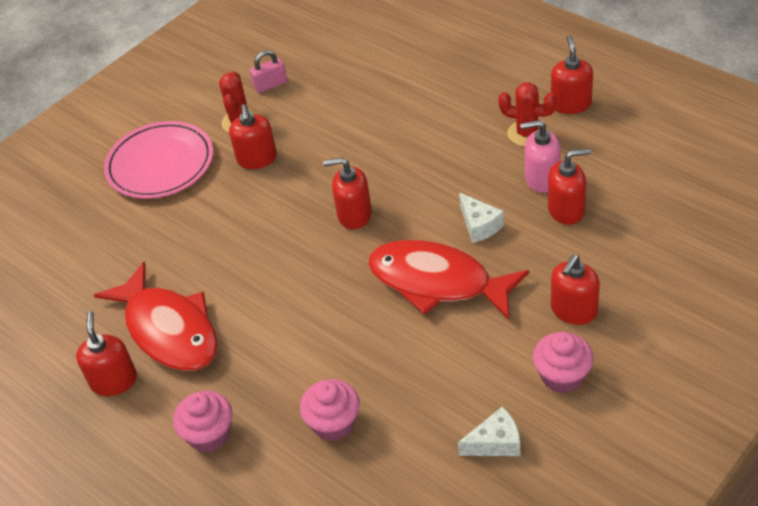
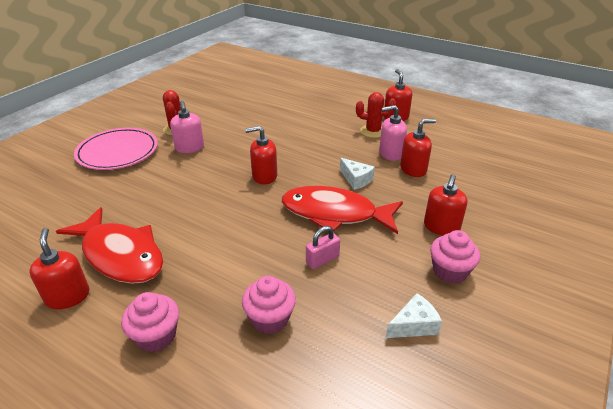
camera: 15 degrees left, 10 degrees down
red soap dispenser [229,104,277,169] -> pink soap dispenser [170,101,204,153]
pink padlock [250,50,288,93] -> pink padlock moved to [306,226,340,269]

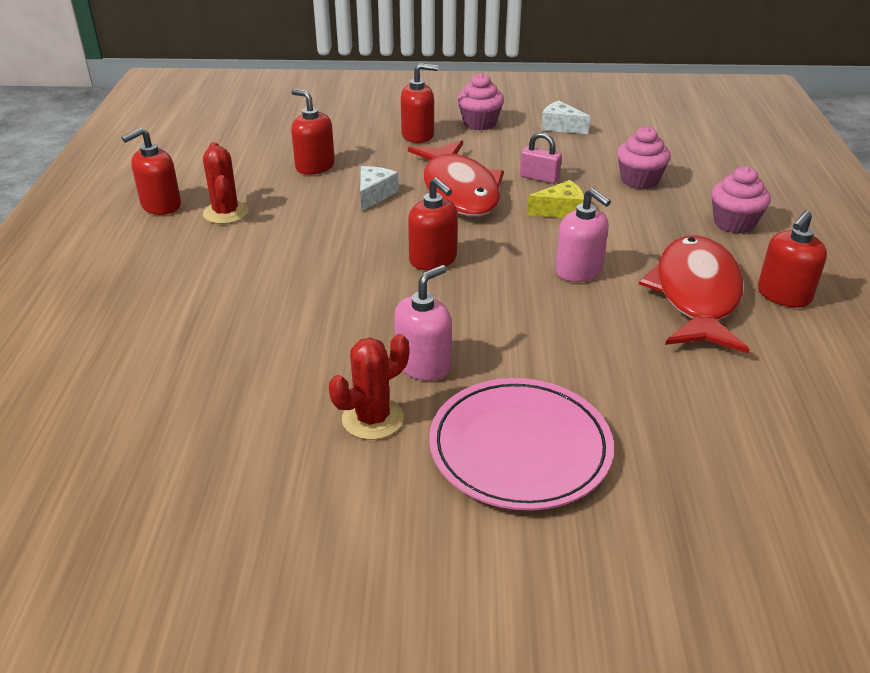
camera: 120 degrees left, 0 degrees up
pink soap dispenser [379,105,407,161] -> pink soap dispenser moved to [555,188,611,282]
none -> yellow cheese [527,180,584,218]

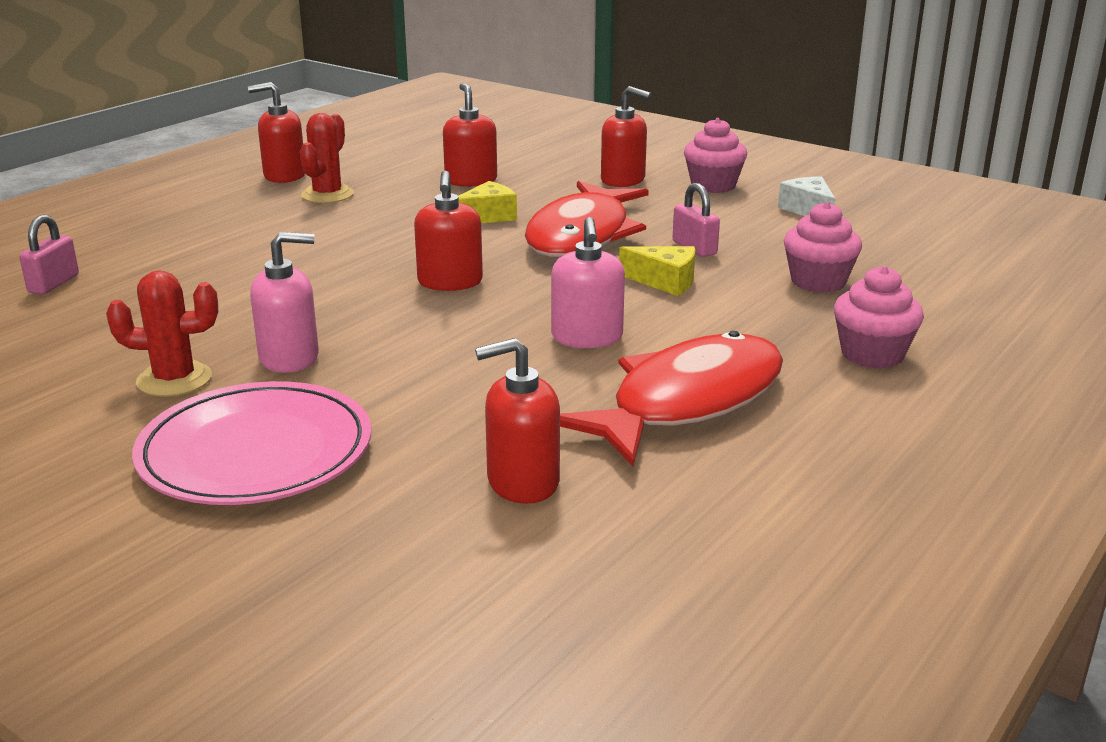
camera: 35 degrees right, 10 degrees down
white cheese [360,166,399,211] -> yellow cheese [458,181,517,223]
red soap dispenser [758,210,827,308] -> red soap dispenser moved to [475,338,560,504]
none -> pink padlock [19,215,79,294]

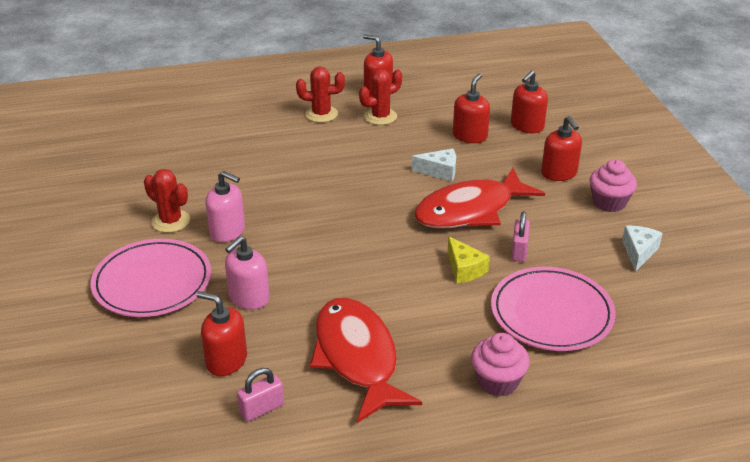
camera: 40 degrees right, 10 degrees up
pink padlock [19,215,79,294] -> pink padlock moved to [237,368,284,421]
red soap dispenser [414,171,483,291] -> red soap dispenser moved to [511,71,548,133]
yellow cheese [458,181,517,223] -> white cheese [412,148,456,181]
pink soap dispenser [551,217,625,348] -> pink soap dispenser moved to [225,236,270,310]
red fish [560,331,783,466] -> red fish turned 105 degrees counterclockwise [310,298,422,423]
pink cupcake [784,202,862,293] -> pink plate [491,267,616,351]
none -> red cactus [296,66,345,123]

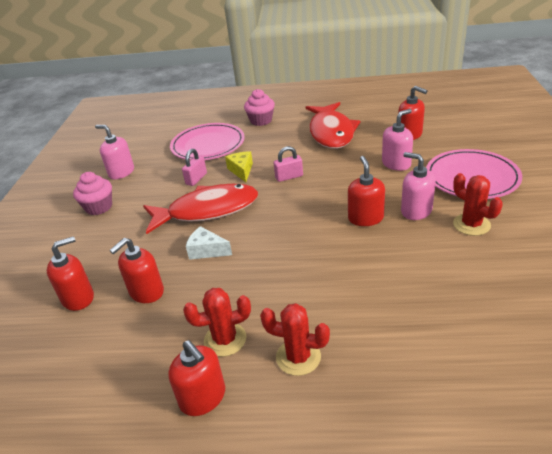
camera: 160 degrees left, 0 degrees up
pink padlock [237,368,284,421] -> pink padlock moved to [274,146,303,182]
red soap dispenser [541,116,582,181] -> red soap dispenser moved to [348,156,385,226]
white cheese [622,226,663,272] -> pink soap dispenser [95,125,134,179]

